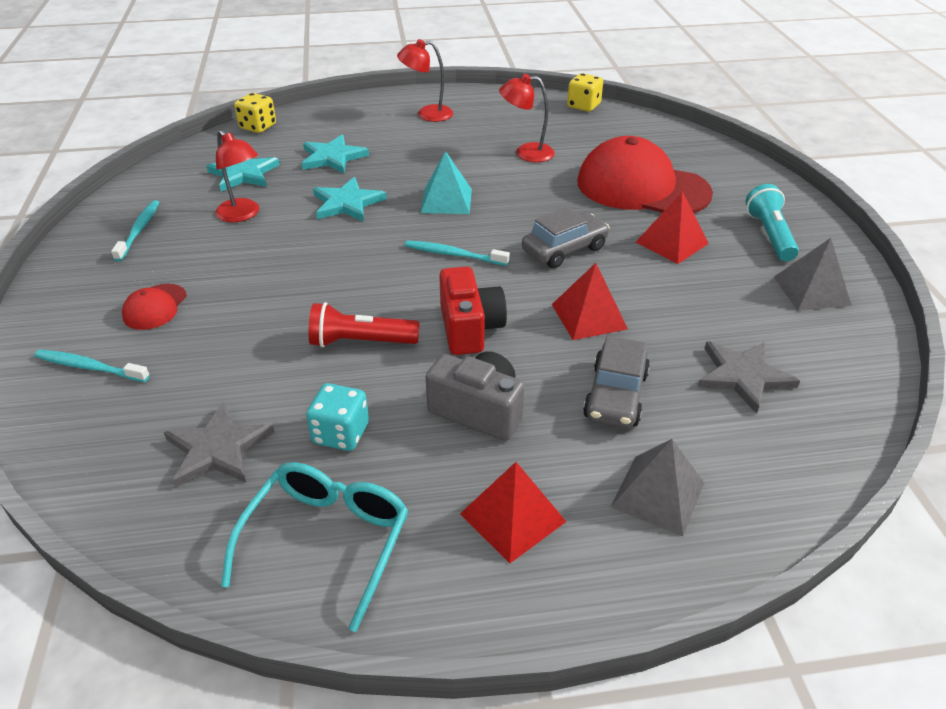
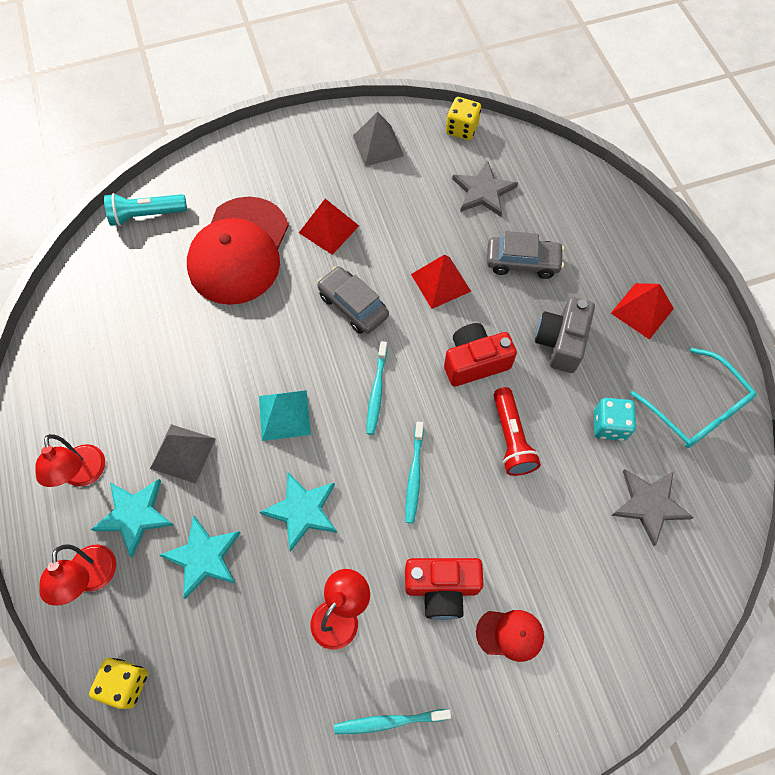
camera: 100 degrees left, 25 degrees up
turquoise toothbrush [34,350,150,382] -> turquoise toothbrush moved to [406,422,424,523]
turquoise star [206,157,280,191] -> turquoise star moved to [91,479,173,557]
turquoise glasses [221,462,409,632] -> turquoise glasses turned 135 degrees counterclockwise [630,348,756,448]
red lamp [499,74,555,162] -> red lamp moved to [39,544,116,606]
yellow dice [567,73,603,112] -> yellow dice moved to [446,97,481,140]
grey pyramid [611,439,704,536] -> grey pyramid moved to [150,424,216,484]
turquoise flashlight [745,184,799,261] -> turquoise flashlight moved to [104,193,187,226]
none -> red camera [405,558,483,620]

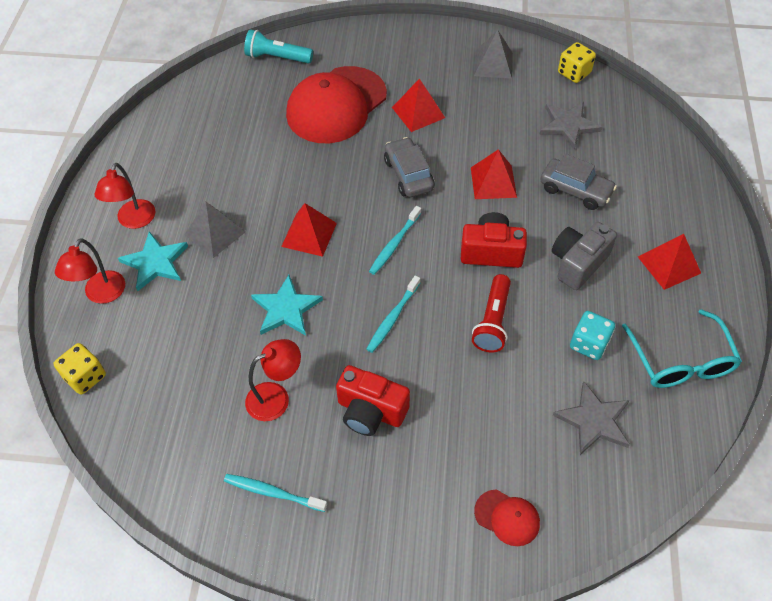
camera: 25 degrees right, 10 degrees down
turquoise star [159,515,240,599] -> none
turquoise pyramid [259,390,311,441] -> red pyramid [281,203,337,257]
red cap [476,610,544,662] -> red cap moved to [474,489,540,546]

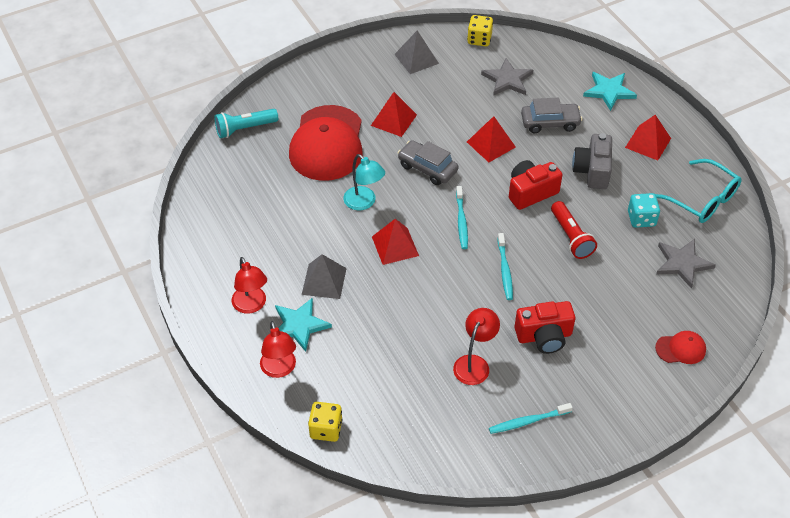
camera: 35 degrees left, 5 degrees down
turquoise star [251,275,323,336] -> turquoise star moved to [583,72,637,111]
none -> turquoise lamp [343,154,385,211]

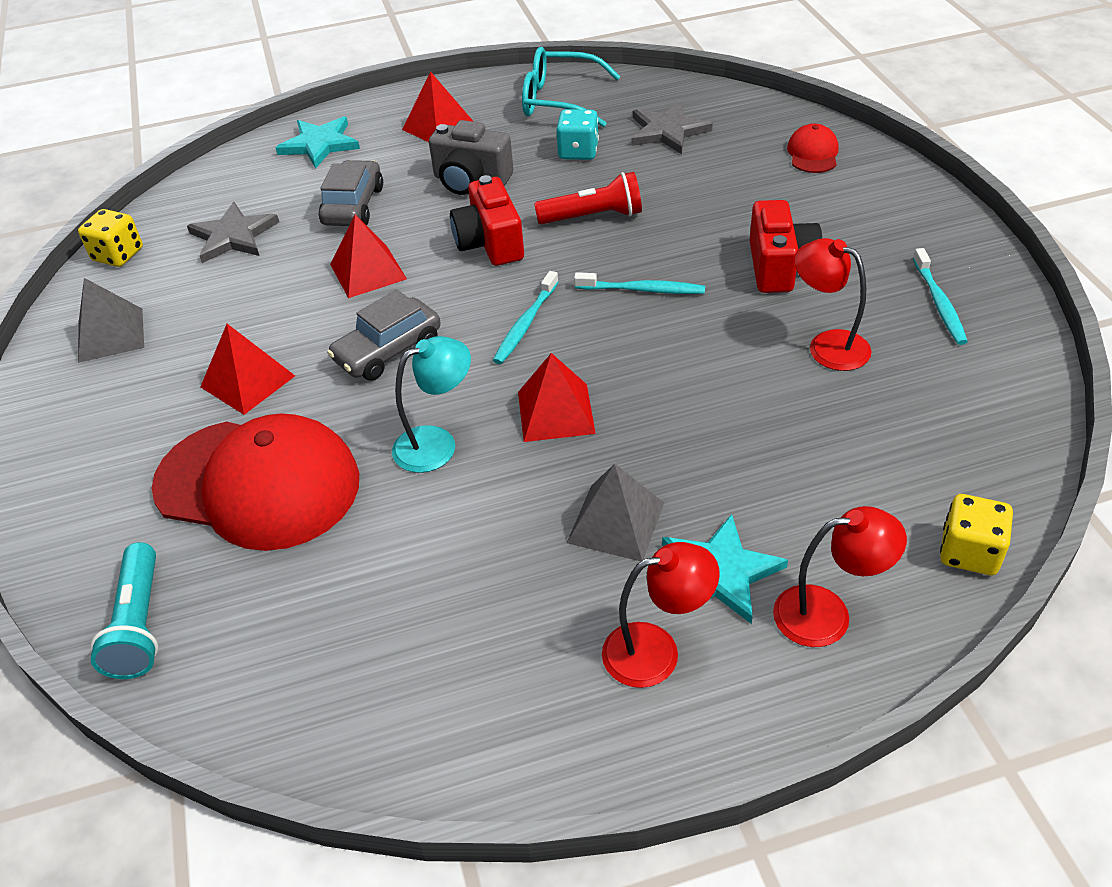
camera: 75 degrees left, 5 degrees down
turquoise toothbrush [456,186,468,249] -> turquoise toothbrush turned 105 degrees clockwise [493,271,558,364]
turquoise glasses [655,159,742,223] -> turquoise glasses turned 135 degrees counterclockwise [522,47,621,127]

